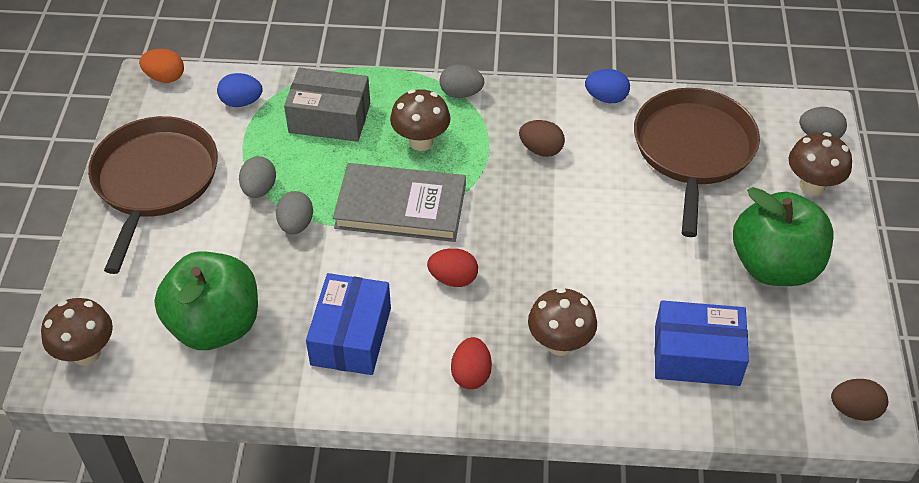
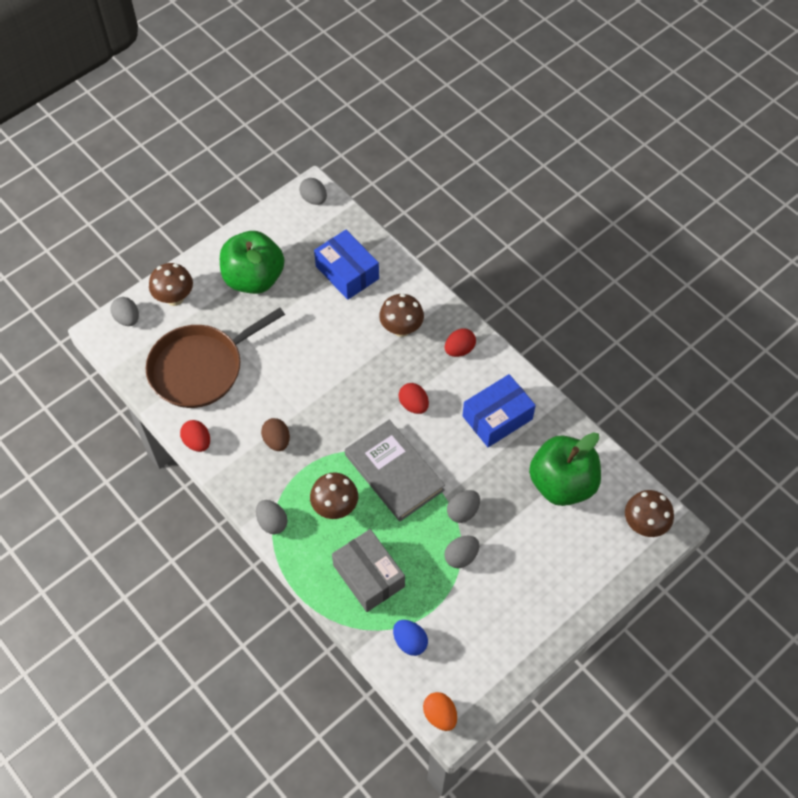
camera: 135 degrees left, 10 degrees up
brown pan [88,116,218,274] -> none
blue egg [585,69,630,103] -> red egg [180,420,210,452]
brown egg [831,379,888,421] -> grey egg [299,178,327,205]

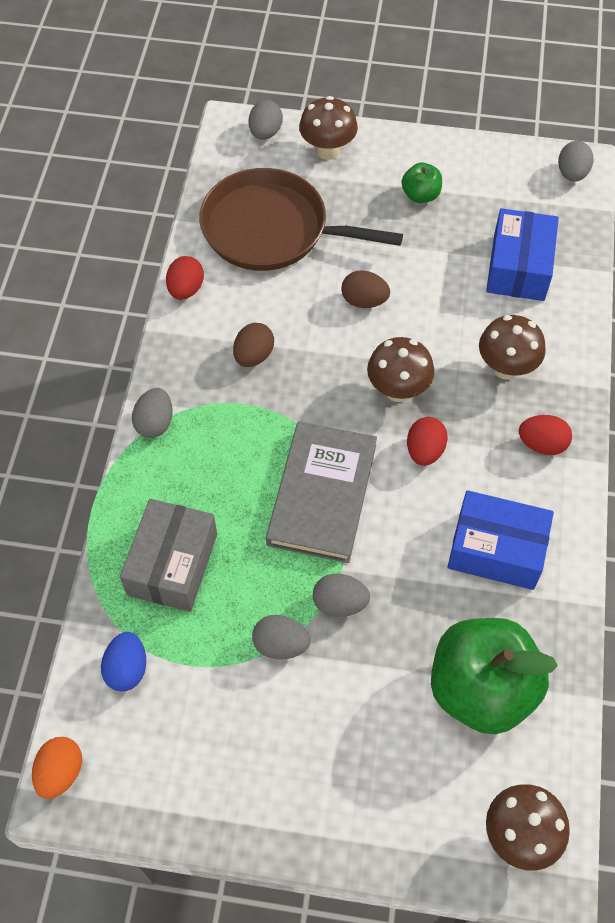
camera: 50 degrees right, 0 degrees up
green apple [220,231,284,294] -> green apple [402,162,442,203], size x0.46
brown mushroom [310,473,358,519] -> brown mushroom moved to [367,337,435,402]
none -> brown egg [341,270,390,308]

